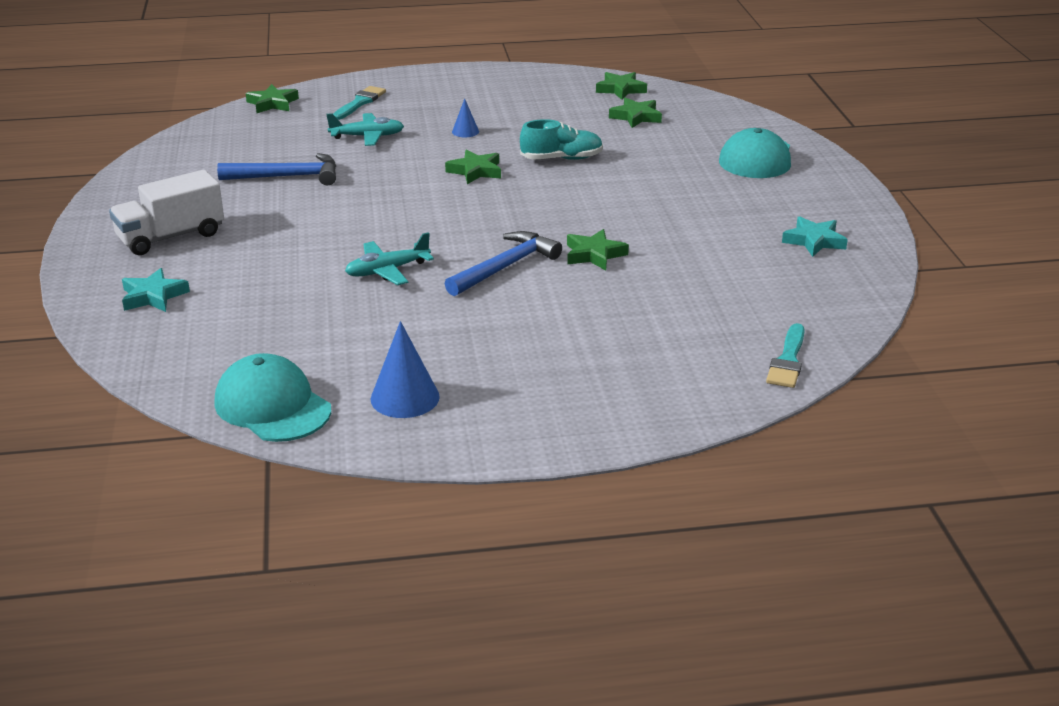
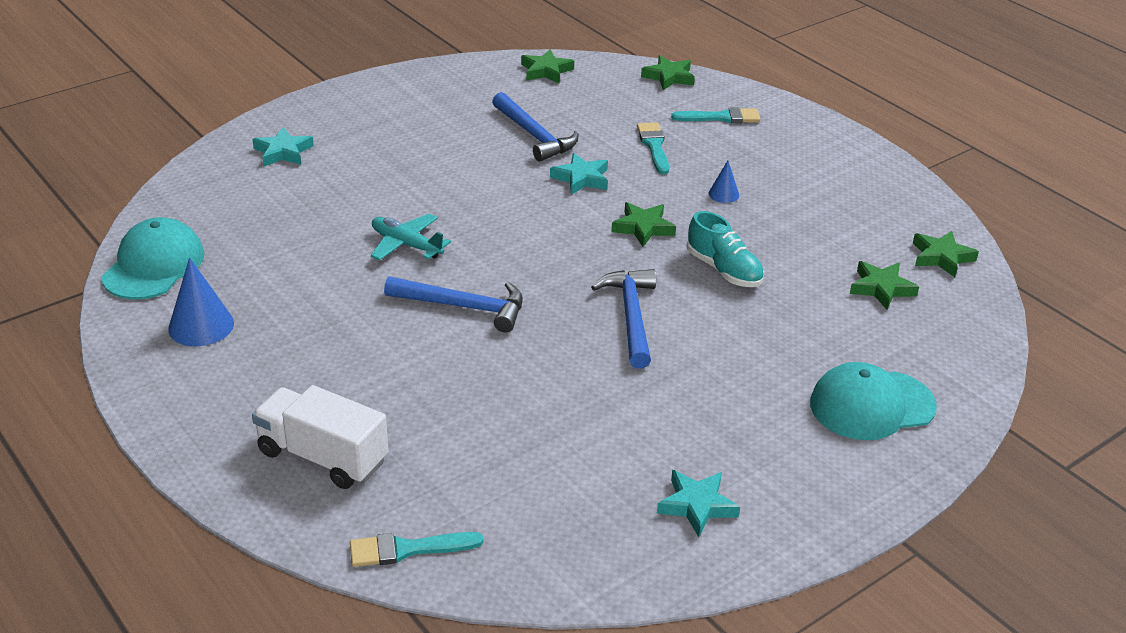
camera: 60 degrees right, 5 degrees up
white truck [109,170,224,255] -> white truck moved to [252,385,388,489]
turquoise plane [326,113,404,146] -> turquoise brush [637,122,669,174]
green star [567,229,629,271] -> green star moved to [521,49,574,84]
none -> turquoise star [550,153,608,195]
none -> blue hammer [591,269,656,368]

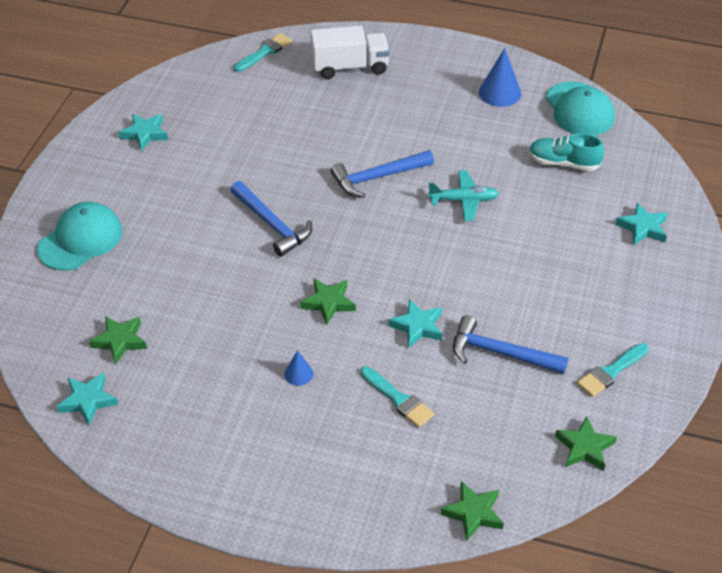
camera: 145 degrees right, 10 degrees up
turquoise brush [671,107,760,123] -> turquoise brush moved to [577,343,649,397]
turquoise shoe [687,211,764,287] -> turquoise shoe moved to [528,133,604,171]
green star [913,231,979,277] -> turquoise star [57,373,118,425]

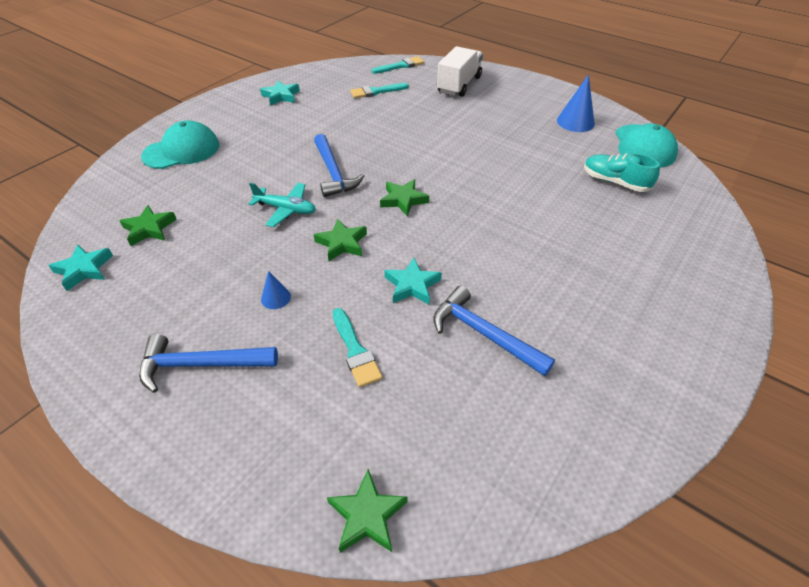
camera: 20 degrees right, 0 degrees up
white truck [310,26,390,79] -> white truck turned 75 degrees counterclockwise [437,46,483,97]
blue hammer [330,150,434,198] -> blue hammer moved to [139,334,278,393]
turquoise plane [428,170,499,221] -> turquoise plane moved to [248,183,316,227]
green star [555,416,617,471] -> green star moved to [380,179,429,217]
turquoise brush [577,343,649,397] -> turquoise brush moved to [350,83,409,98]
turquoise star [616,202,668,245] -> none

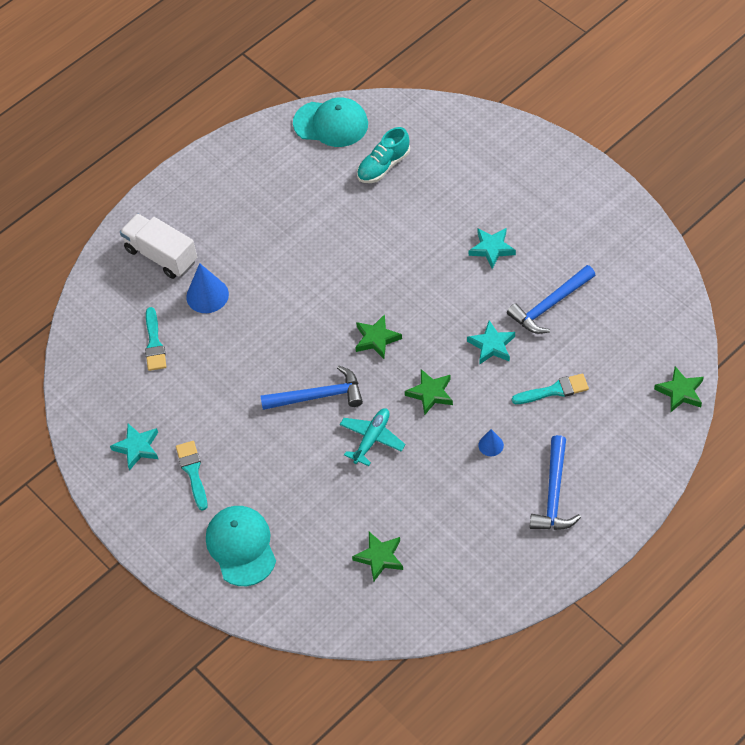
camera: 75 degrees left, 10 degrees up
turquoise star [48,245,113,291] -> turquoise star moved to [469,228,516,269]
turquoise brush [372,56,424,74] -> turquoise brush moved to [176,441,208,511]
blue cone [557,74,595,132] -> blue cone moved to [186,263,229,313]

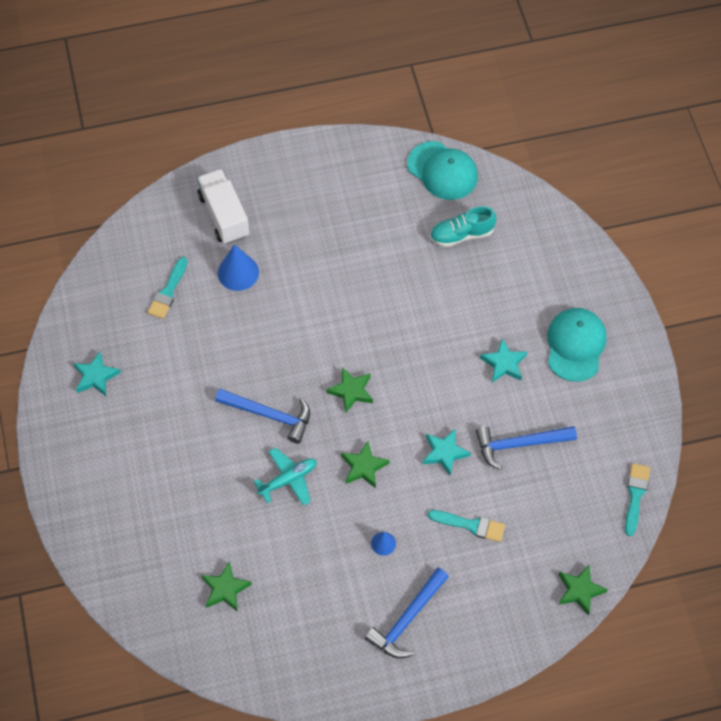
camera: 25 degrees right, 5 degrees up
turquoise brush [176,441,208,511] -> turquoise brush moved to [625,463,650,536]
turquoise cap [206,506,276,586] -> turquoise cap moved to [547,308,606,382]

